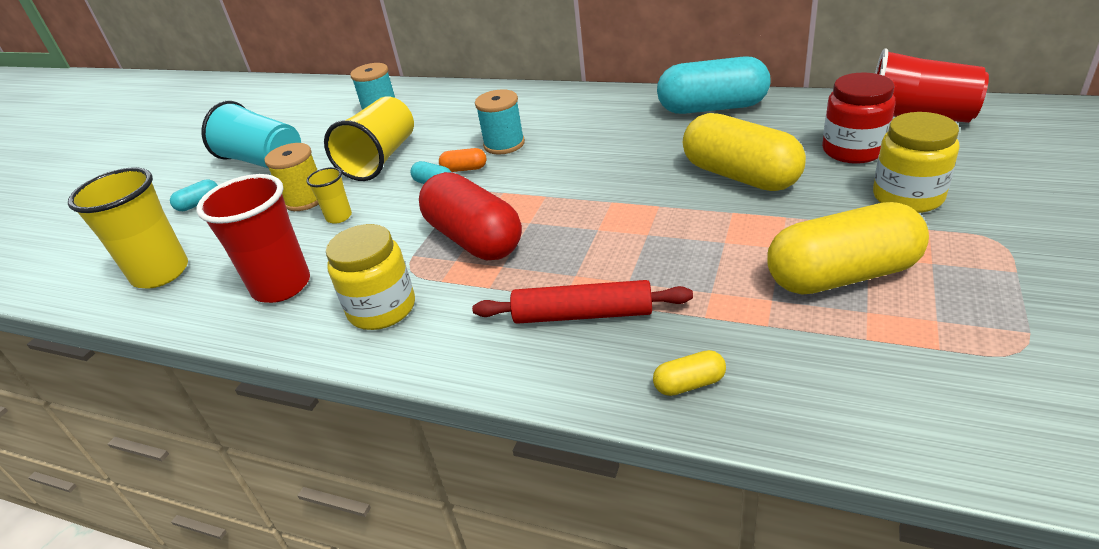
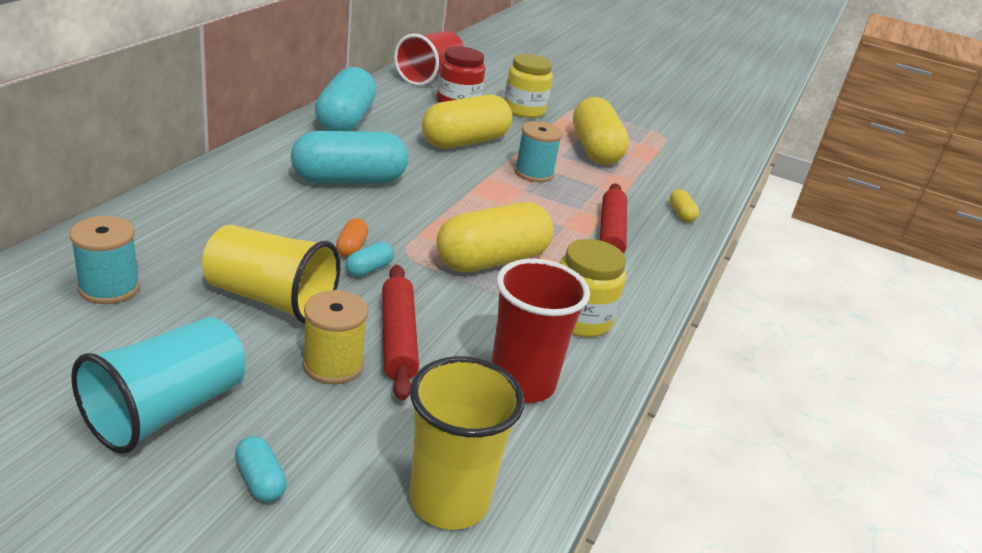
camera: 95 degrees left, 5 degrees down
yellow cup [306,167,352,224] -> red rolling pin [382,265,419,401]
red capsule [419,172,522,260] -> yellow capsule [436,202,554,273]
turquoise spool [475,90,525,155] -> turquoise spool moved to [515,121,563,182]
none -> turquoise capsule [291,131,408,183]

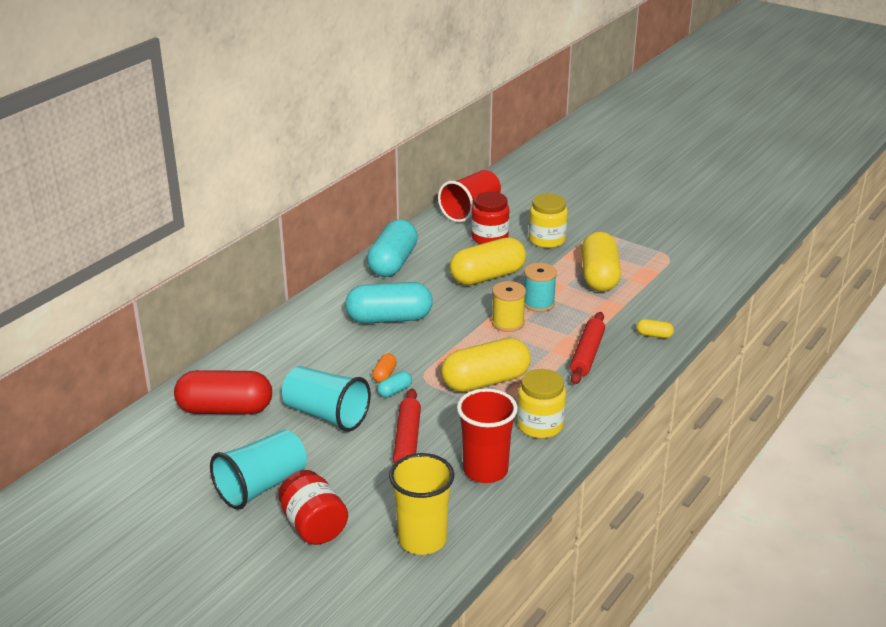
camera: 15 degrees right, 0 degrees up
turquoise spool [70,216,140,304] -> red capsule [174,370,272,414]
yellow cup [202,225,341,324] -> turquoise cup [282,366,371,432]
turquoise capsule [235,436,287,502] -> red jar [278,470,348,545]
yellow spool [302,290,368,385] -> yellow spool moved to [491,281,526,332]
yellow capsule [669,189,699,222] -> yellow capsule turned 75 degrees counterclockwise [636,319,674,338]

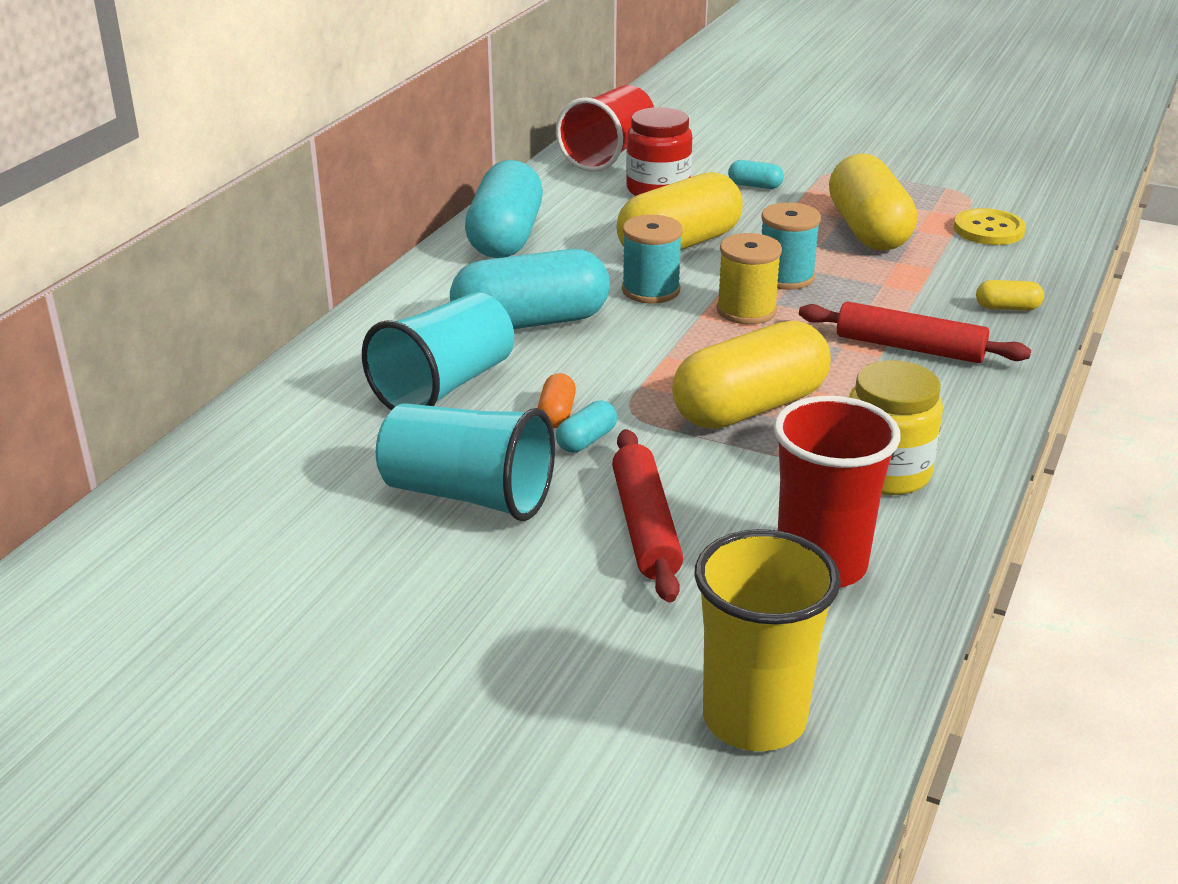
camera: 10 degrees left, 0 degrees up
red capsule [174,370,272,414] -> none
turquoise cup [210,430,307,510] -> turquoise cup moved to [362,292,514,411]
red jar [278,470,348,545] -> none
yellow jar [529,194,568,248] -> turquoise capsule [728,160,784,189]
red rolling pin [570,312,605,385] -> red rolling pin turned 75 degrees counterclockwise [799,301,1031,363]
none -> turquoise spool [622,215,683,304]
none -> yellow button [954,208,1026,245]

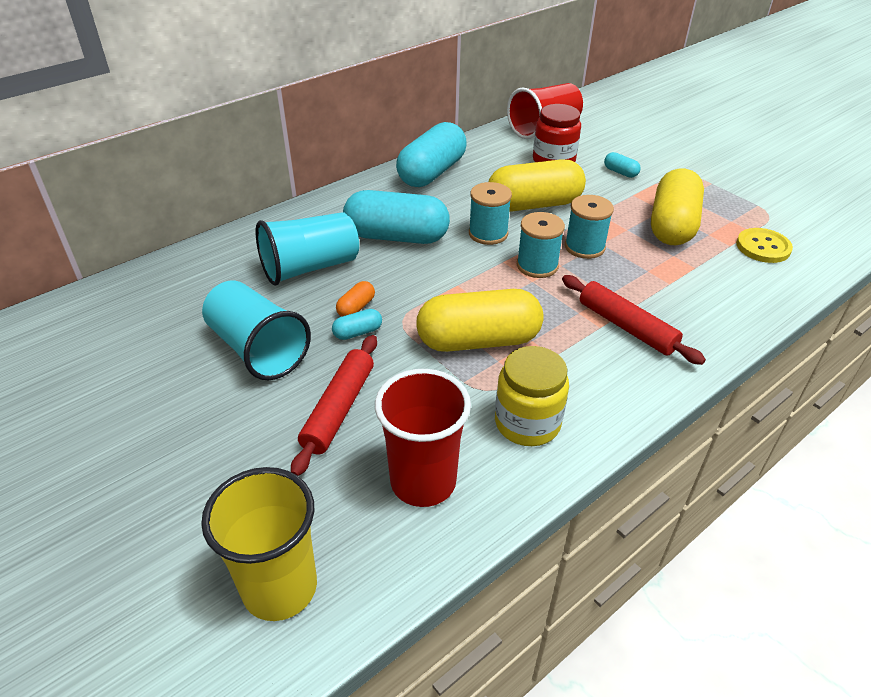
camera: 25 degrees right, 10 degrees up
yellow spool [717,233,782,324] -> turquoise spool [517,212,565,278]
yellow capsule [976,280,1044,311] -> none

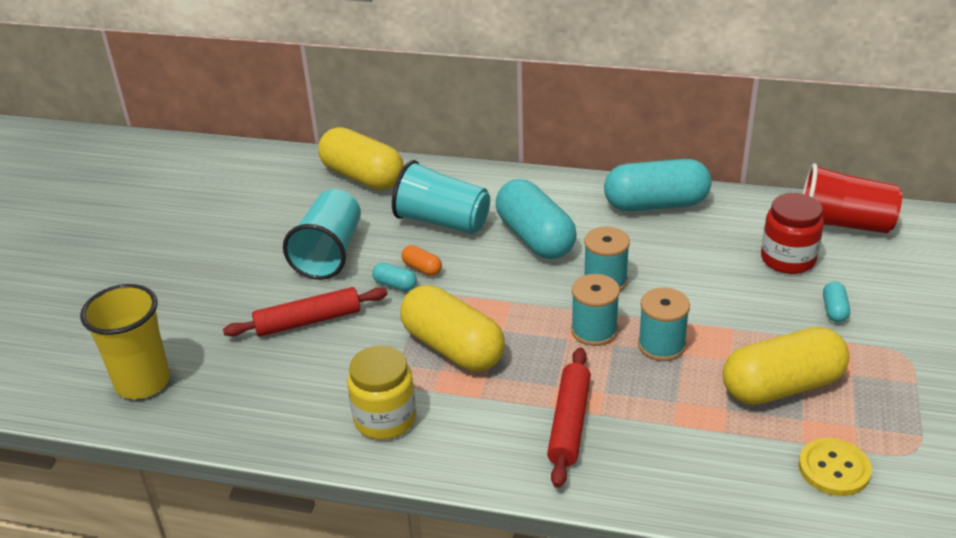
camera: 55 degrees right, 5 degrees down
orange capsule [336,281,375,317] -> orange capsule turned 45 degrees clockwise [401,245,442,276]
red cup [375,369,471,507] -> none
yellow capsule [489,159,586,211] -> yellow capsule moved to [318,127,404,190]

